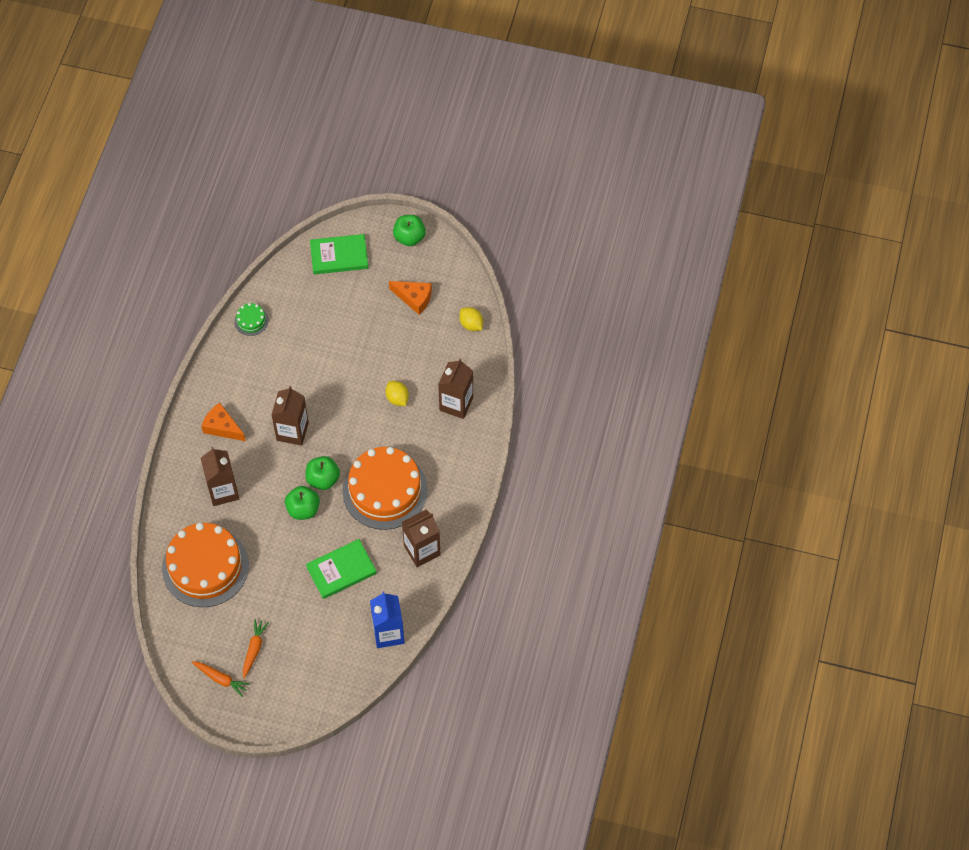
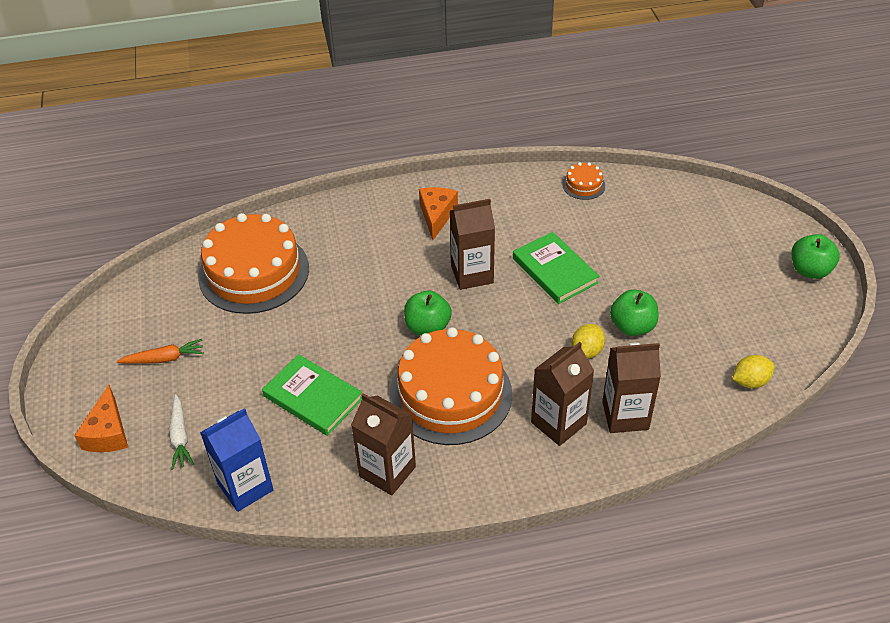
camera: 65 degrees right, 15 degrees down
orange carrot [192,661,250,697] -> none
brown carton [201,447,239,506] -> brown carton moved to [531,342,594,446]
green cake [234,303,268,336] -> orange cake [562,162,605,200]
green apple [285,486,320,520] -> green apple moved to [610,289,659,336]
green book [310,234,368,274] -> green book moved to [513,232,599,304]
orange cheese [389,281,432,315] -> orange cheese moved to [74,385,128,452]
yellow lemon [459,307,483,331] -> yellow lemon turned 45 degrees clockwise [732,355,775,388]
none -> white carrot [169,394,194,470]

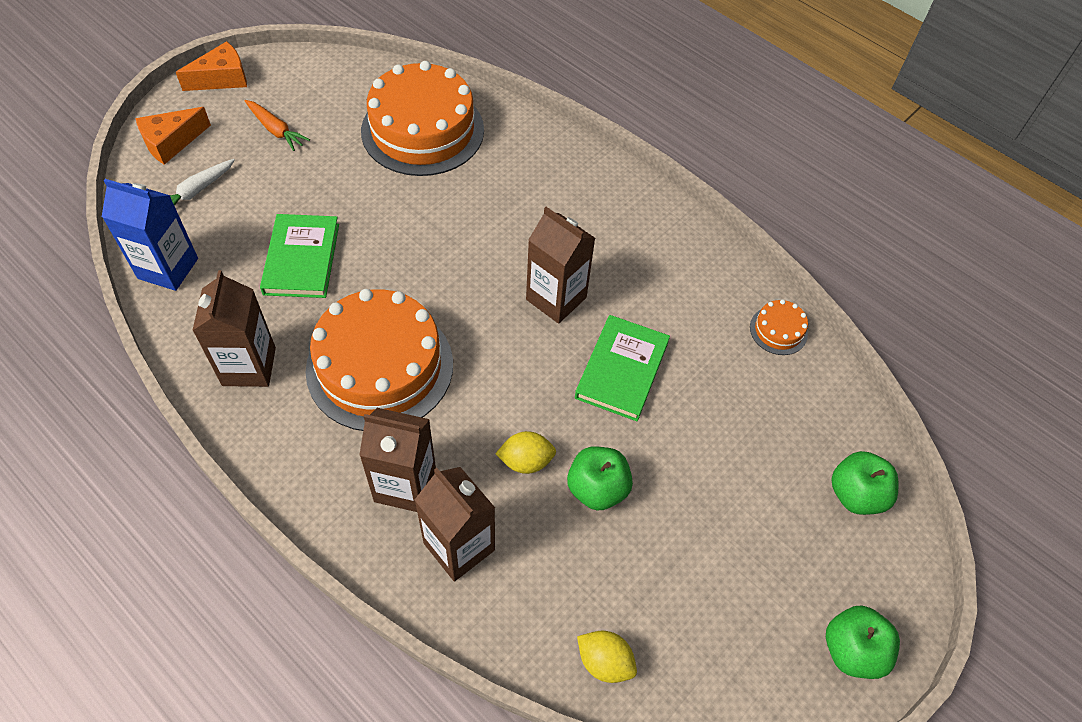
camera: 50 degrees right, 10 degrees up
green apple [404,290,452,335] -> green apple moved to [831,451,898,515]
orange cheese [419,187,458,240] -> orange cheese moved to [176,41,247,91]

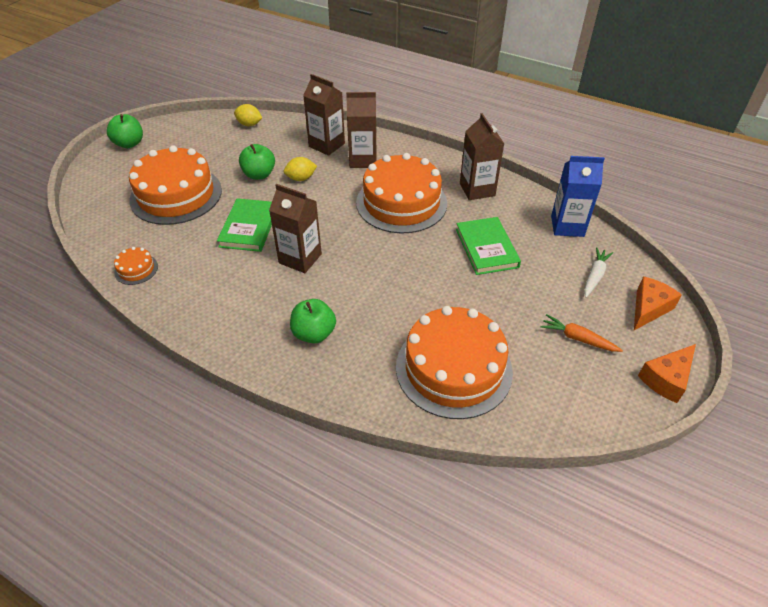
camera: 170 degrees right, 10 degrees down
green apple [831,451,898,515] -> green apple moved to [290,299,336,343]
none -> orange cake [129,145,222,225]

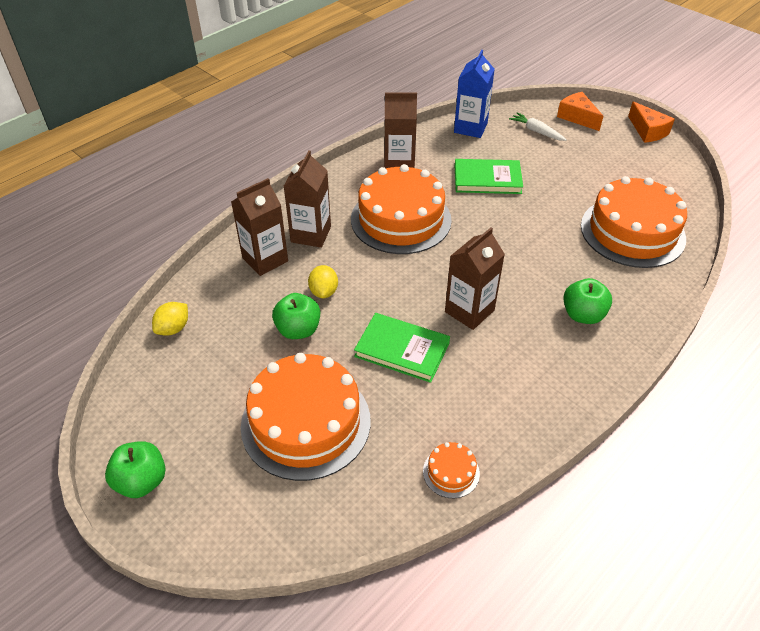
camera: 75 degrees left, 0 degrees up
orange carrot [541,314,623,352] -> none

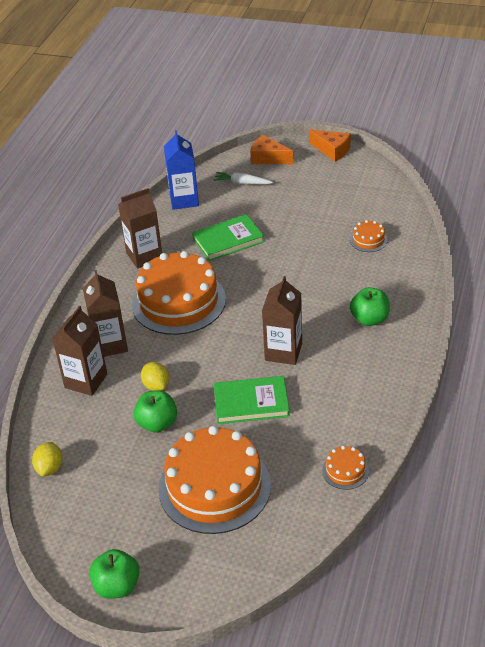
camera: 25 degrees left, 5 degrees down
orange cake [581,176,687,268] -> orange cake [350,220,388,252], size x0.42

